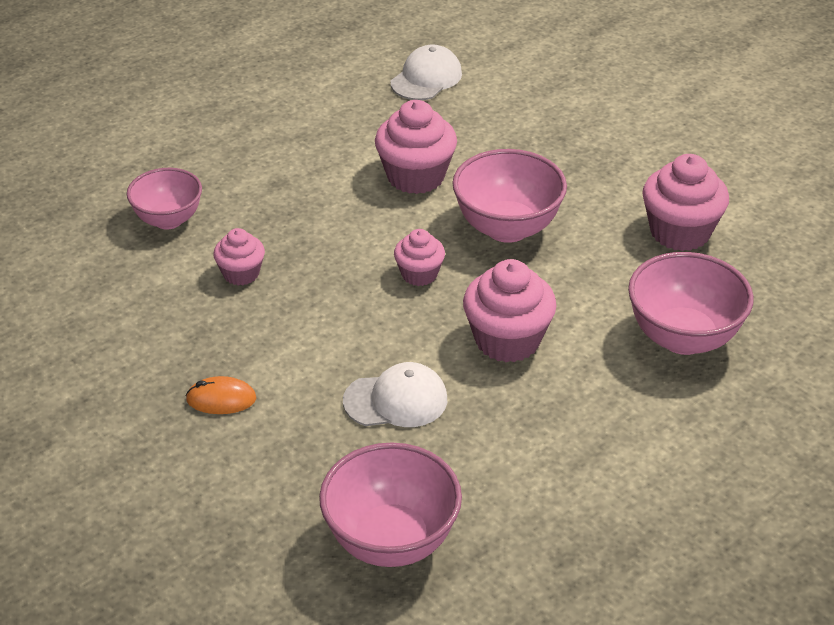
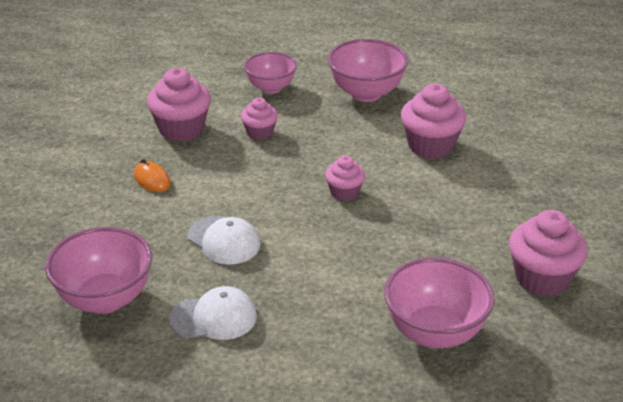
camera: 50 degrees right, 5 degrees down
white cap [391,45,462,100] -> white cap moved to [169,286,257,340]
pink bowl [452,149,567,243] -> pink bowl moved to [328,39,408,102]
pink cupcake [463,259,557,362] -> pink cupcake moved to [147,68,211,142]

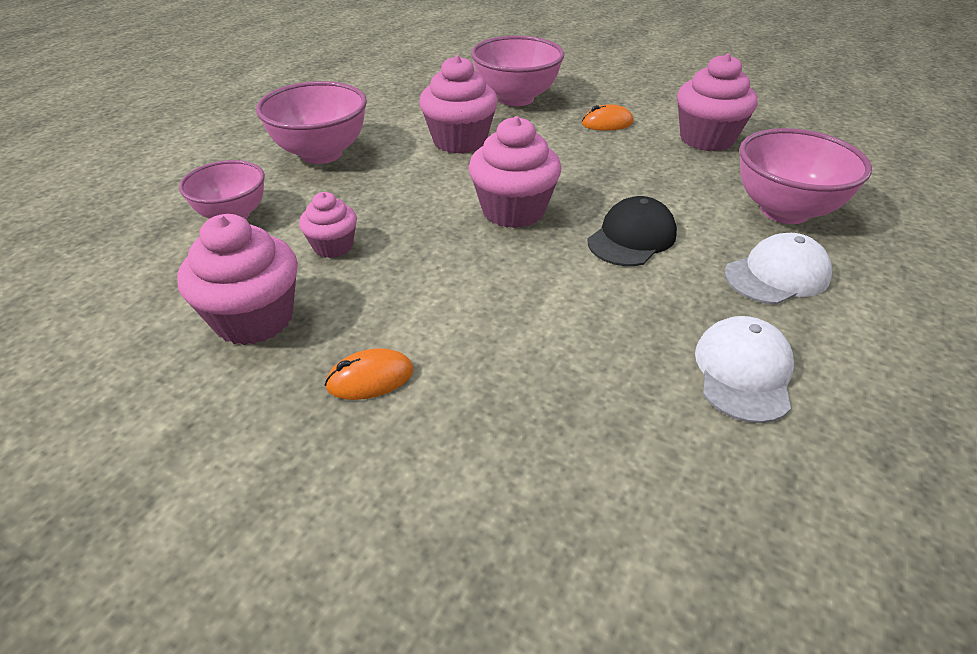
camera: 70 degrees left, 5 degrees up
pink bowl [45,227,152,314] -> pink bowl moved to [471,36,564,106]
white cap [188,216,260,265] -> white cap moved to [724,233,832,305]
pink cupcake [325,156,365,201] -> pink cupcake [469,116,561,228], size x1.72
none -> orange mouse [582,104,634,131]
none -> black cap [587,196,677,266]

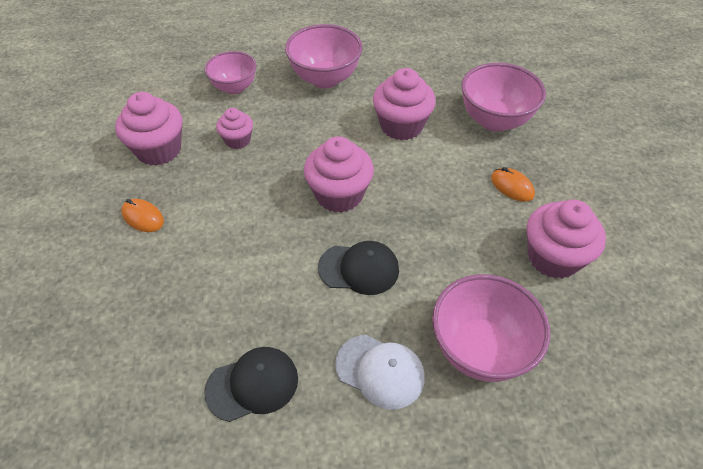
camera: 55 degrees right, 10 degrees up
white cap [695,316,794,423] -> black cap [204,347,298,422]

